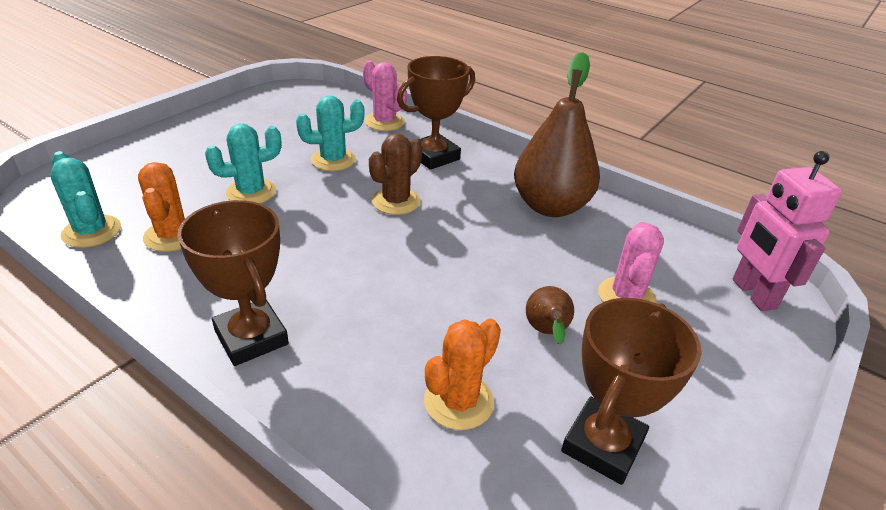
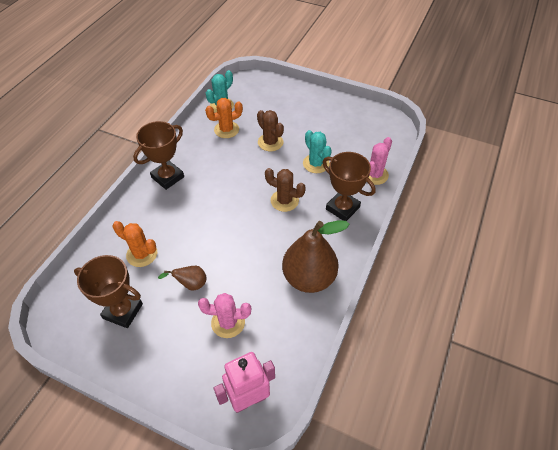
camera: 80 degrees right, 15 degrees up
turquoise cactus [205,123,281,204] -> brown cactus [257,110,284,151]

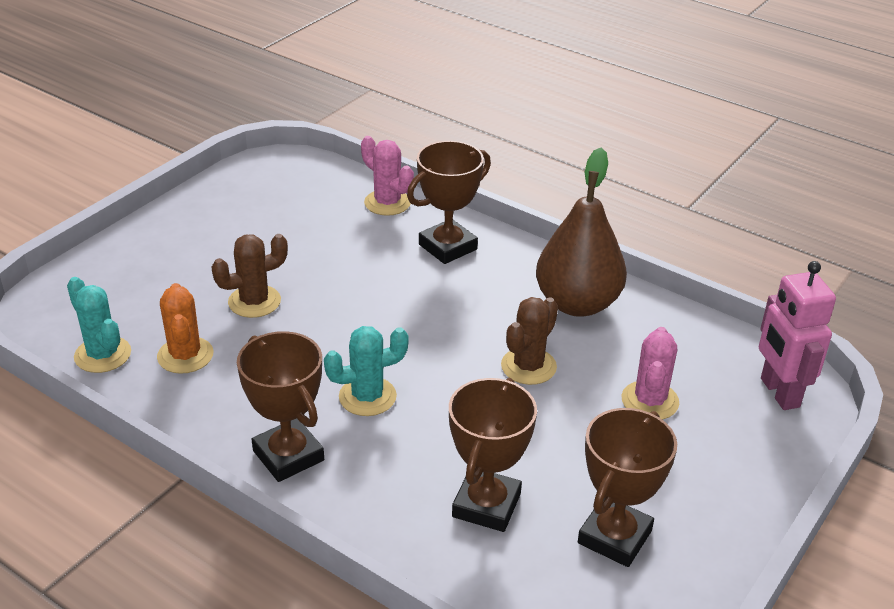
camera: 80 degrees left, 15 degrees down
orange cactus [113,221,157,267] -> brown trophy [449,378,537,532]
brown pear [158,266,206,291] -> none
brown cactus [265,168,306,212] -> brown cactus moved to [501,297,558,385]
turquoise cactus [303,130,332,173] -> turquoise cactus moved to [324,326,409,416]

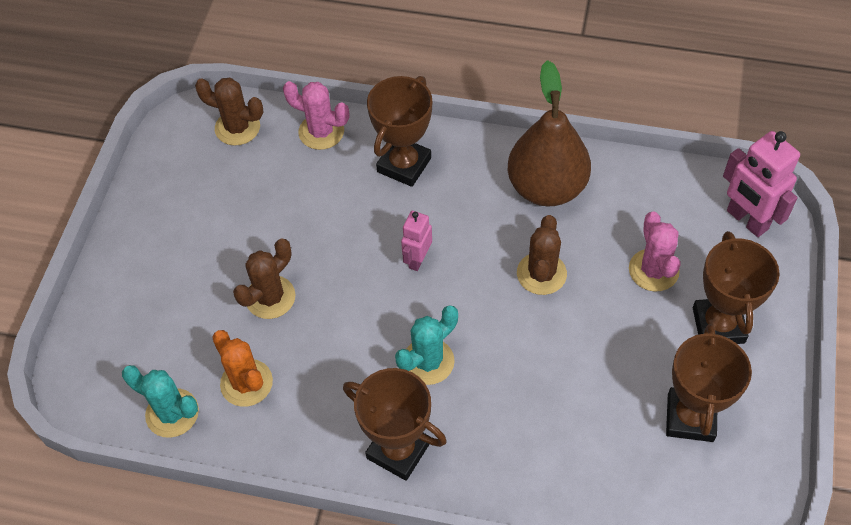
camera: 20 degrees left, 20 degrees up
brown trophy [449,378,537,532] -> brown trophy moved to [693,231,780,344]
none -> brown cactus [195,78,263,146]
none -> pink robot [401,211,432,271]

